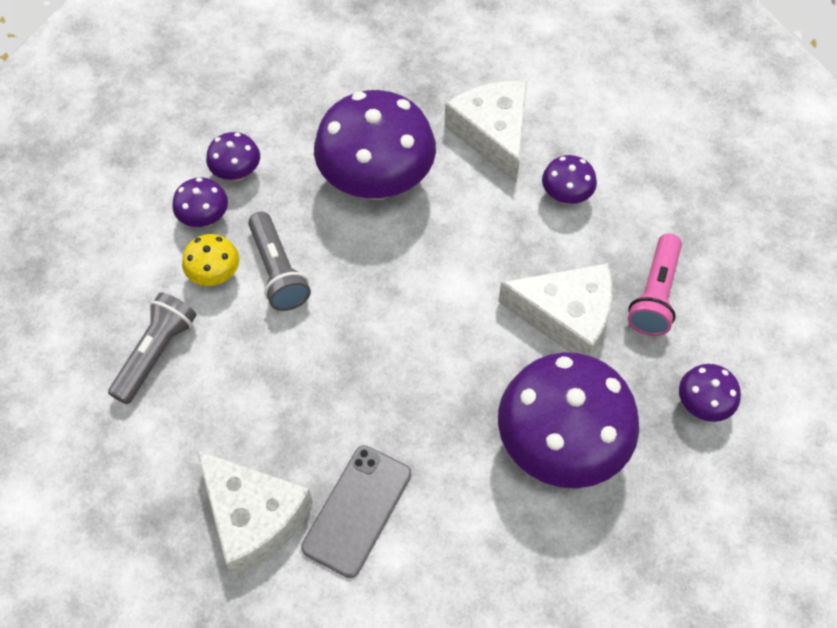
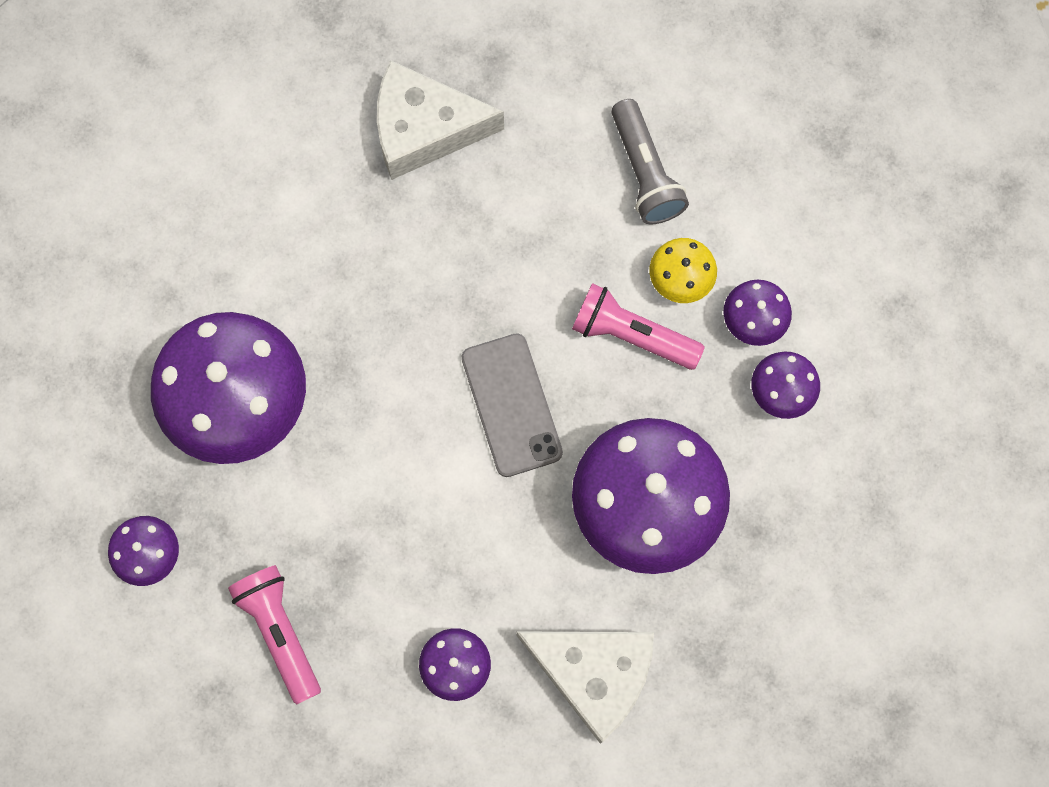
camera: 135 degrees right, 15 degrees up
grey flashlight [248,212,311,311] -> pink flashlight [572,283,705,370]
grey phone [301,445,411,578] -> grey phone moved to [461,333,563,477]
white cheese [498,263,613,356] -> none

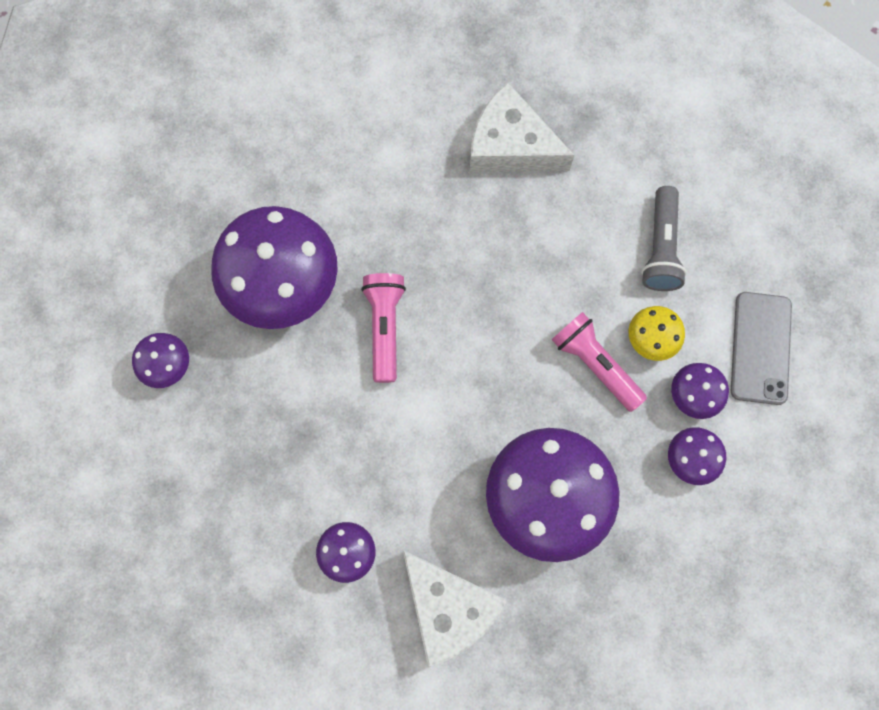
camera: 25 degrees right, 0 degrees up
pink flashlight [228,565,321,705] -> pink flashlight moved to [361,273,406,383]
grey phone [461,333,563,477] -> grey phone moved to [731,292,792,405]

